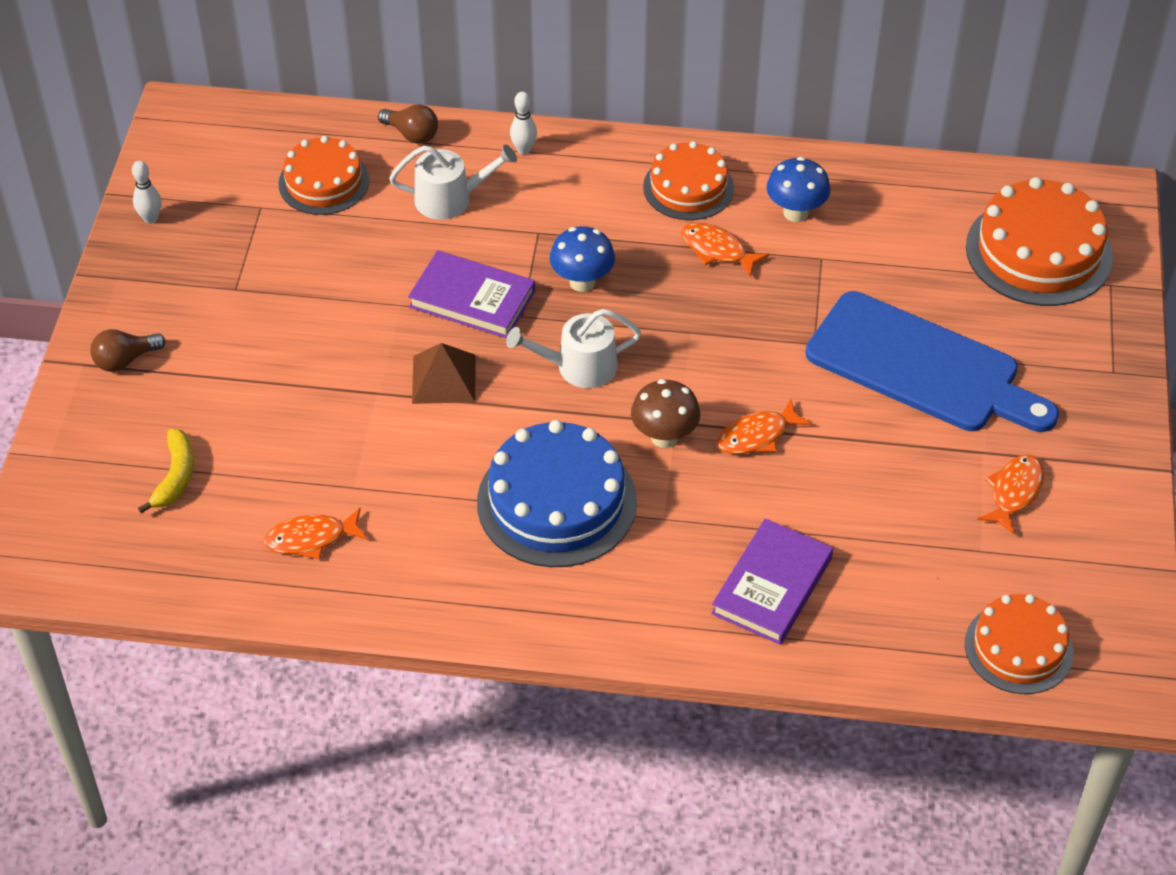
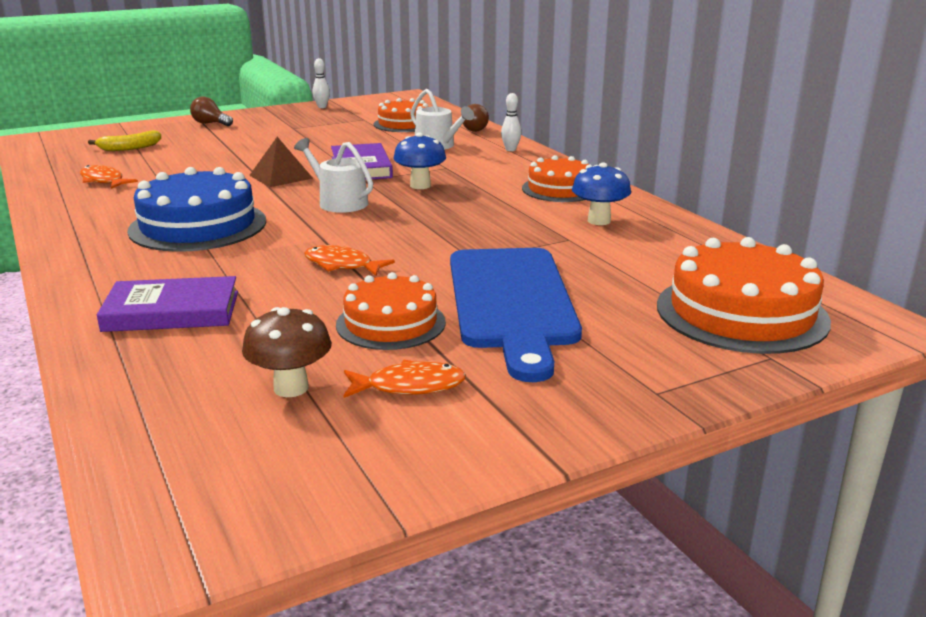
camera: 55 degrees right, 25 degrees down
brown mushroom [631,379,700,448] -> brown mushroom moved to [242,307,331,397]
orange fish [681,222,769,277] -> none
orange cake [965,594,1073,694] -> orange cake moved to [336,272,446,350]

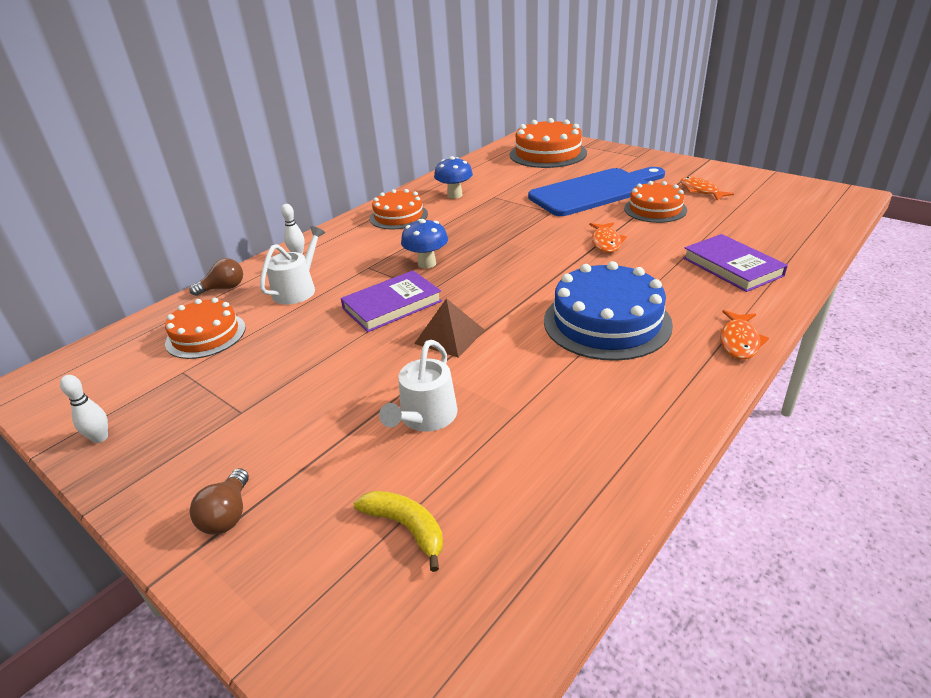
camera: 110 degrees left, 10 degrees up
orange fish [80,165,138,189] -> orange fish moved to [720,310,769,360]
brown mushroom [242,307,331,397] -> none
white watering can [294,138,373,213] -> white watering can moved to [379,340,457,432]

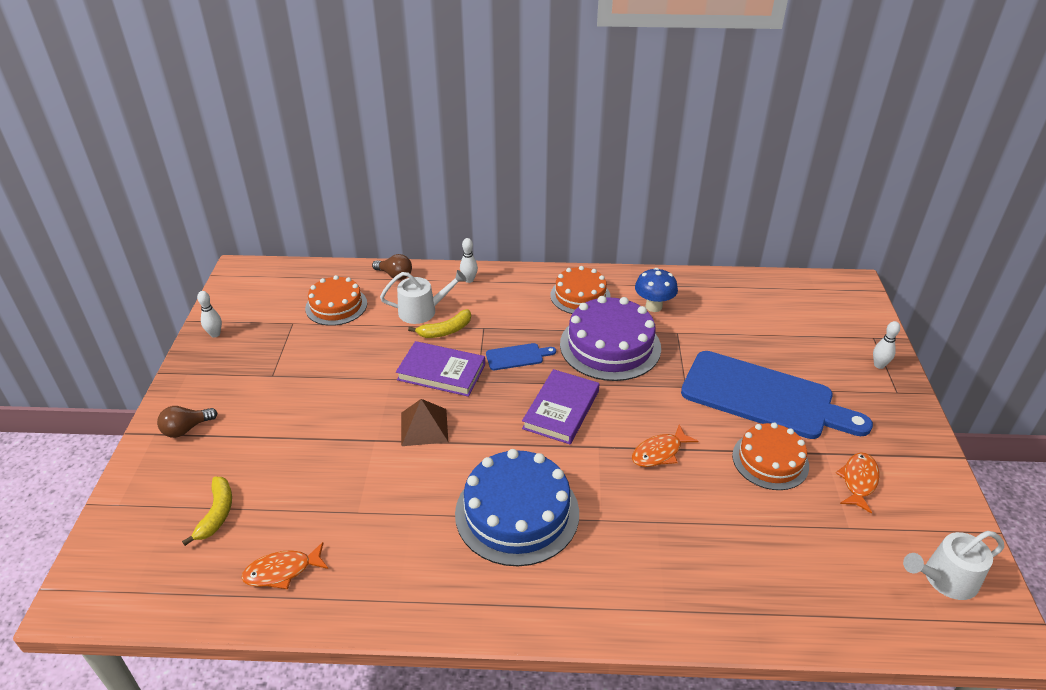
camera: 50 degrees right, 5 degrees up
white watering can [379,340,457,432] -> white watering can moved to [903,531,1004,600]
blue mushroom [401,219,448,268] -> blue cutting board [486,343,556,370]
orange cake [510,118,587,168] -> none
purple book [683,234,788,292] -> purple book moved to [522,369,599,444]
orange fish [720,310,769,360] -> orange fish moved to [241,542,328,589]
none -> yellow banana [408,309,471,338]
none -> purple cake [560,296,661,381]
none -> white bowling pin [873,321,900,369]

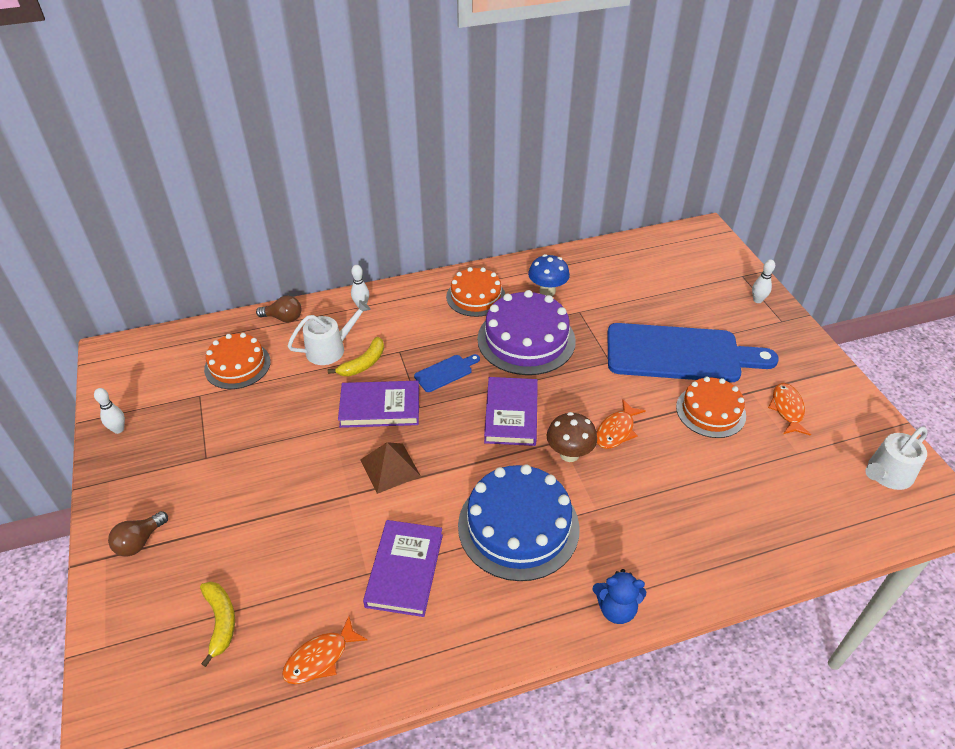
camera: 20 degrees left, 5 degrees up
none -> purple book [363,520,443,617]
none -> brown mushroom [547,412,597,462]
none -> blue teddy bear [593,569,646,624]

